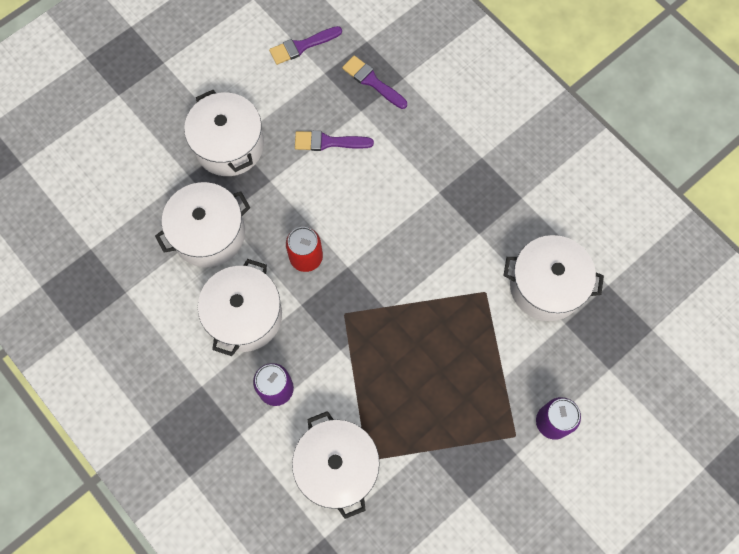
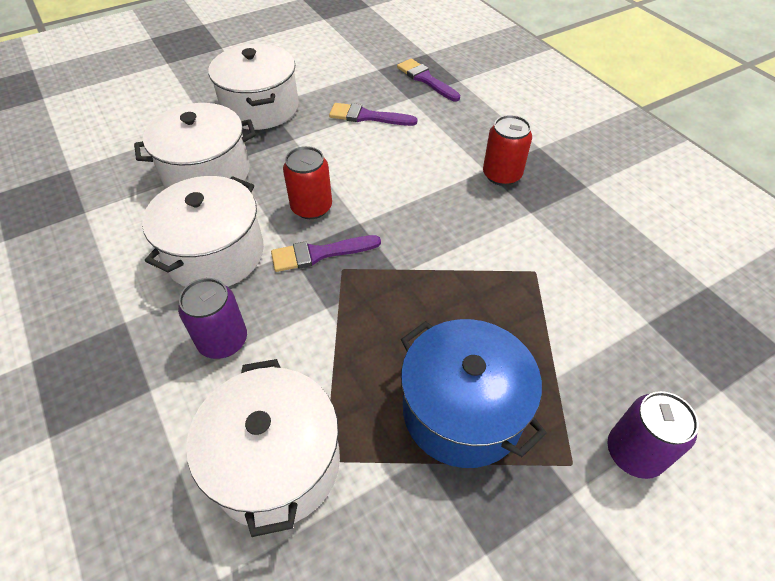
camera: 10 degrees right, 20 degrees down
purple brush [269,26,342,65] -> purple brush moved to [271,235,381,272]
white pot [503,235,604,321] -> none
none -> blue pot [401,319,547,468]
none -> red can [483,115,532,186]

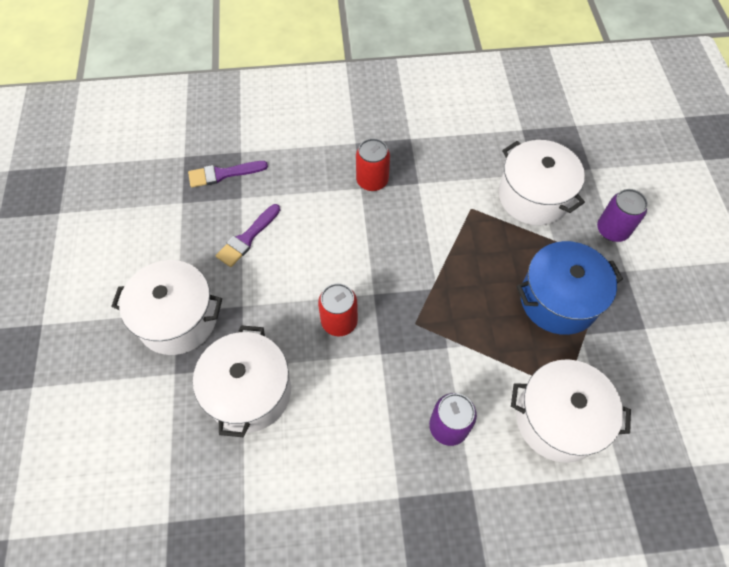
camera: 65 degrees left, 10 degrees up
white pot [142,176,264,287] -> white pot moved to [499,140,585,225]
purple brush [271,235,381,272] -> none

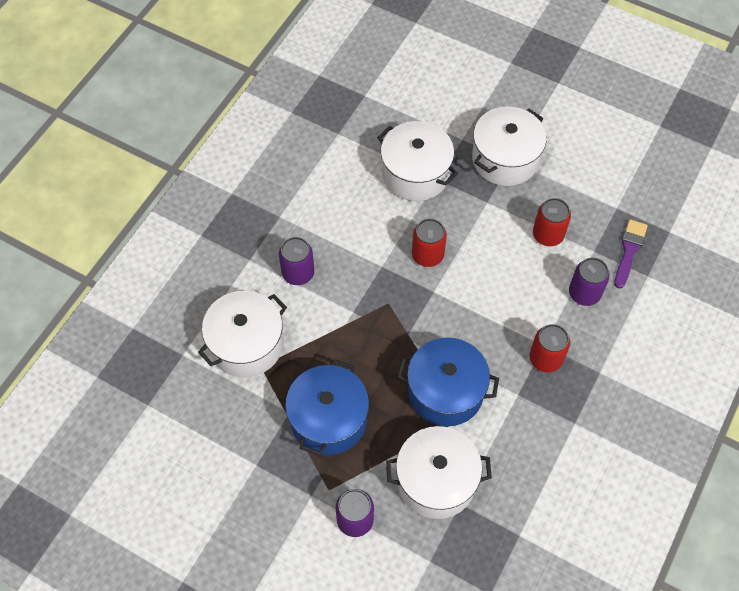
camera: 125 degrees right, 0 degrees up
purple brush [216,204,280,267] -> red can [533,198,571,246]
none -> blue pot [397,337,499,426]
none -> purple can [569,257,610,306]

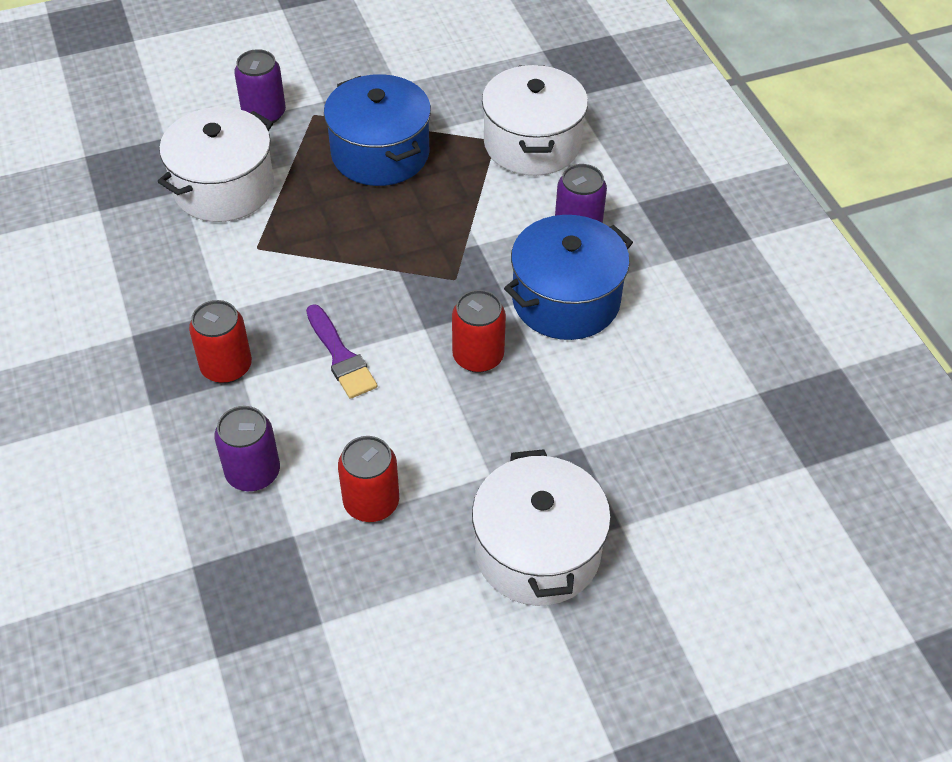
camera: 130 degrees right, 10 degrees down
white pot [377,121,458,201] -> none
blue pot [397,337,499,426] -> blue pot moved to [504,215,633,340]
purple brush [615,219,648,289] -> purple brush moved to [306,304,377,399]

